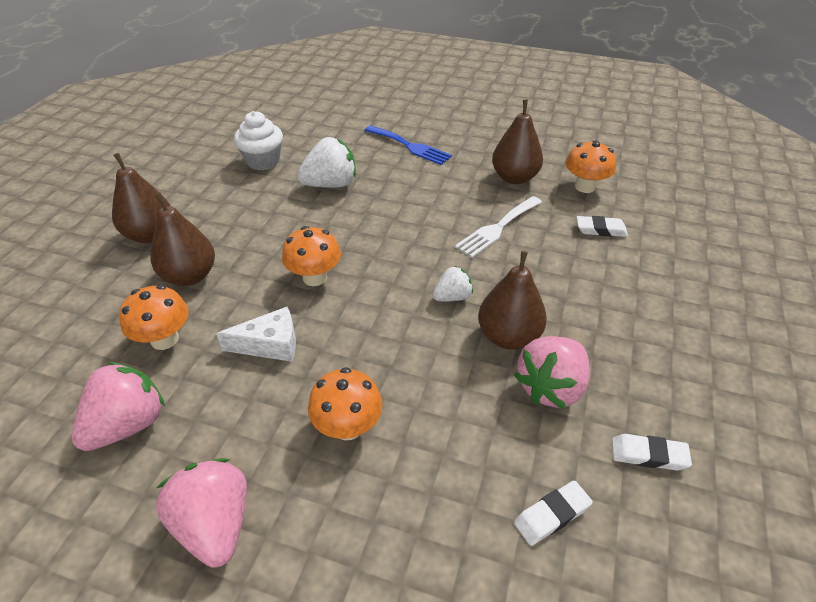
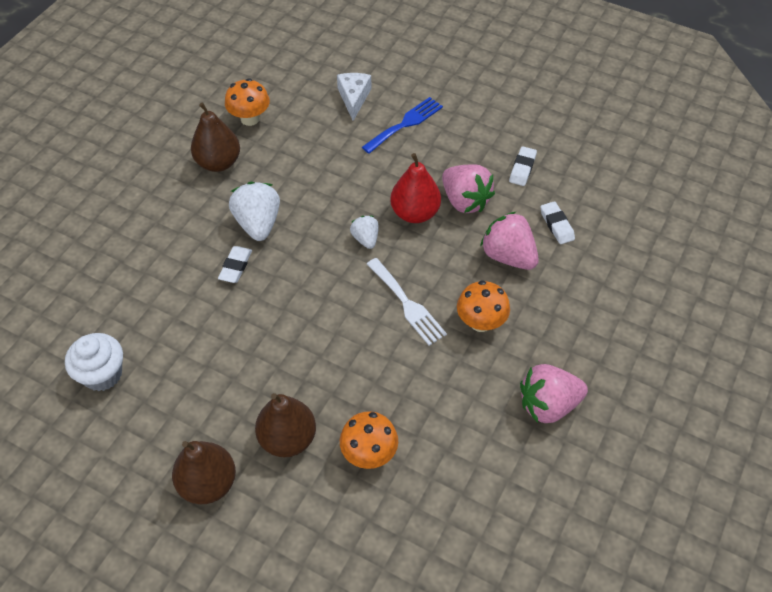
camera: 80 degrees left, 10 degrees up
pink strawberry [72,362,165,451] -> pink strawberry moved to [480,212,539,270]
white cheese [216,307,296,362] -> white cheese moved to [337,73,372,121]
orange mushroom [282,226,341,286] -> none
white strawberry [297,137,356,188] -> white strawberry moved to [229,182,280,241]
blue fork [364,125,452,165] -> blue fork moved to [362,97,443,154]
white fork [455,196,542,258] -> white fork moved to [367,258,447,346]
brown pear [478,251,547,350] -> red pear [390,153,441,223]
white eraser [577,216,628,237] -> white eraser moved to [218,246,252,283]

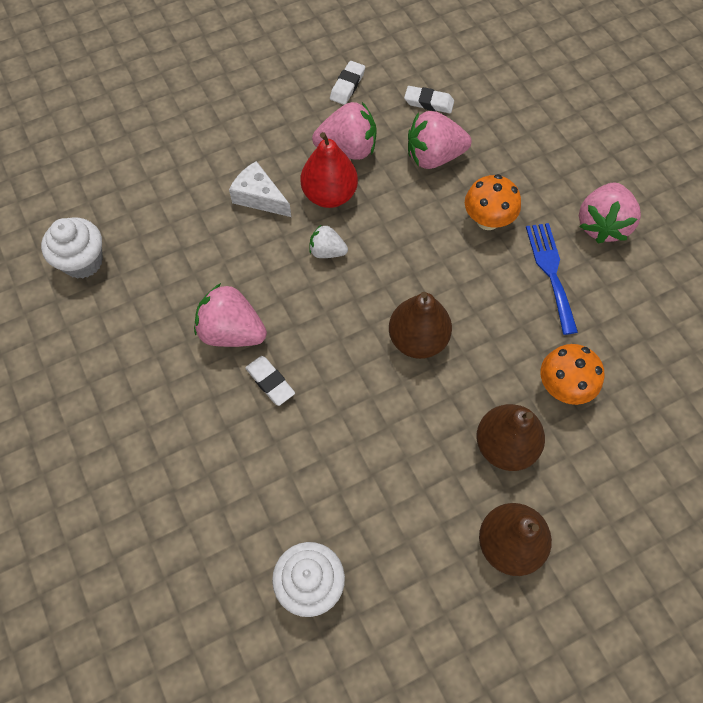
camera: 55 degrees left, 10 degrees up
brown pear [191,102,240,172] -> brown pear moved to [389,292,452,359]
orange mushroom [225,78,270,126] -> white cupcake [41,217,103,279]
white strawberry [229,182,280,241] -> pink strawberry [194,283,267,347]
white cheese [337,73,372,121] -> white cheese moved to [229,161,291,217]
blue fork [362,97,443,154] -> blue fork moved to [526,223,578,335]
white fork [367,258,447,346] -> none
white eraser [509,146,537,186] -> white eraser turned 60 degrees clockwise [330,61,365,105]

